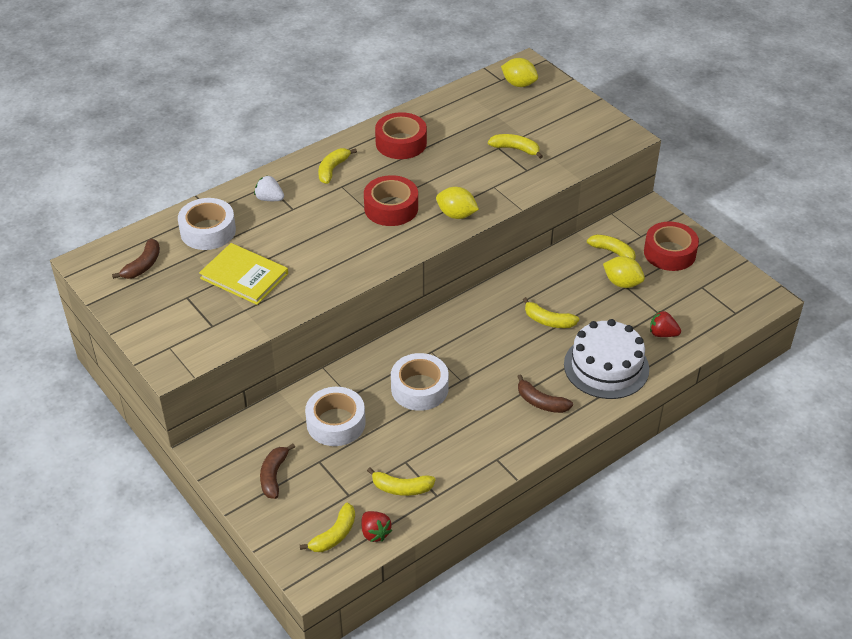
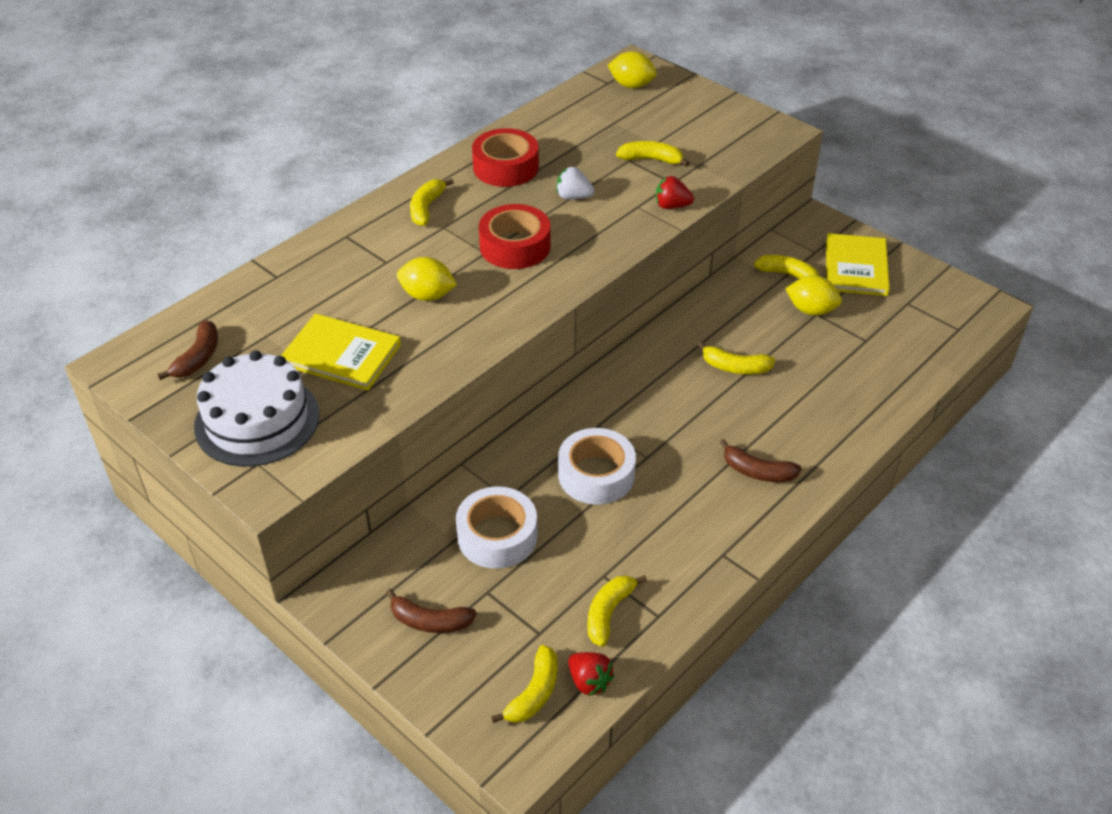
camera: 10 degrees left, 0 degrees up
white tape [178,198,236,250] -> none
white strawberry [254,175,284,201] -> white strawberry moved to [556,167,594,199]
brown banana [260,443,295,499] -> brown banana turned 75 degrees counterclockwise [386,589,477,633]
yellow banana [367,468,436,496] -> yellow banana turned 120 degrees clockwise [587,575,647,647]
yellow lemon [436,187,479,219] -> yellow lemon moved to [397,257,457,301]
white cake [564,319,649,399] -> white cake moved to [194,350,320,467]
red tape [644,222,699,271] -> yellow book [826,233,890,296]
red strawberry [650,311,681,337] -> red strawberry moved to [656,176,694,209]

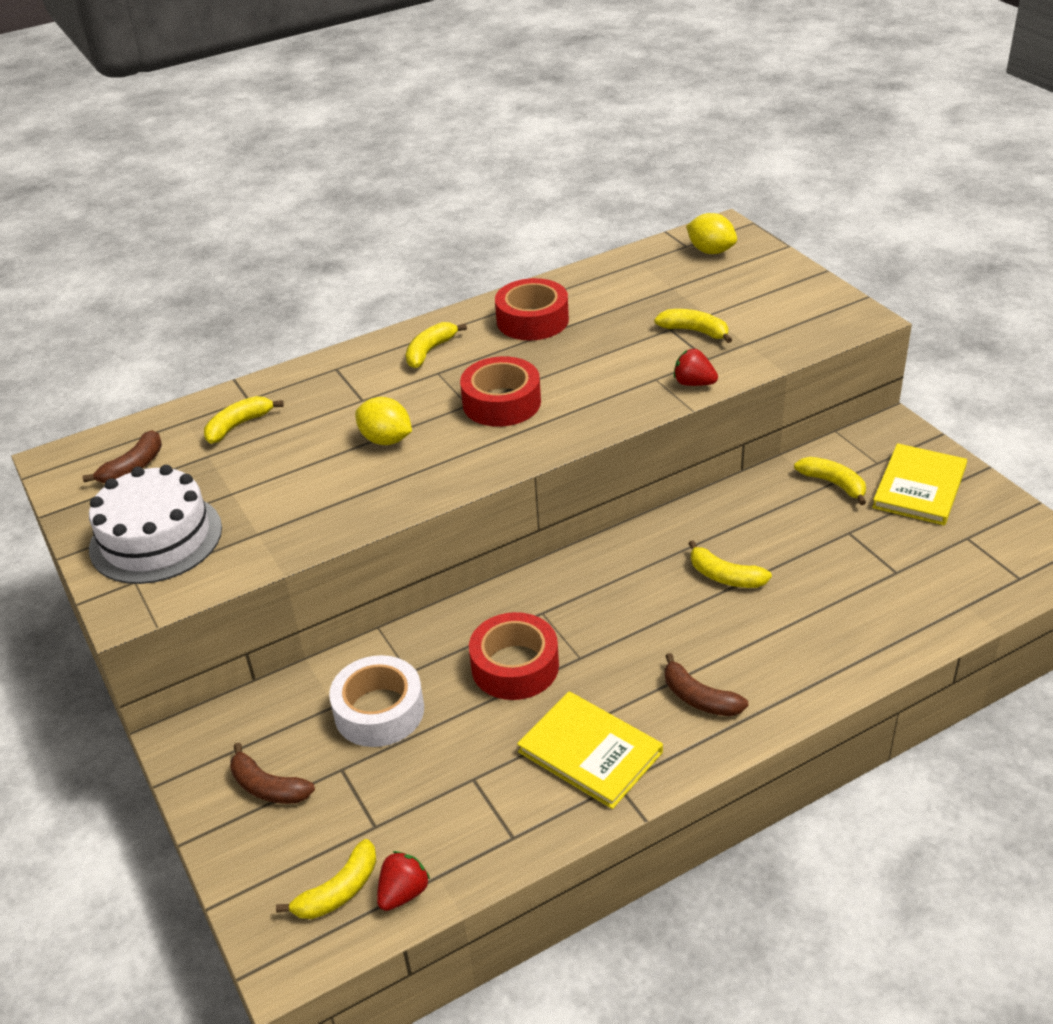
camera: 20 degrees right, 5 degrees down
yellow book [281,313,401,390] -> yellow book moved to [517,691,663,809]
white strawberry [556,167,594,199] -> none
white tape [558,428,636,504] -> red tape [469,612,559,700]
red strawberry [568,652,615,696] -> red strawberry turned 120 degrees counterclockwise [377,851,430,911]
yellow banana [587,575,647,647] -> yellow banana moved to [204,396,284,444]
yellow lemon [785,276,842,315] -> none

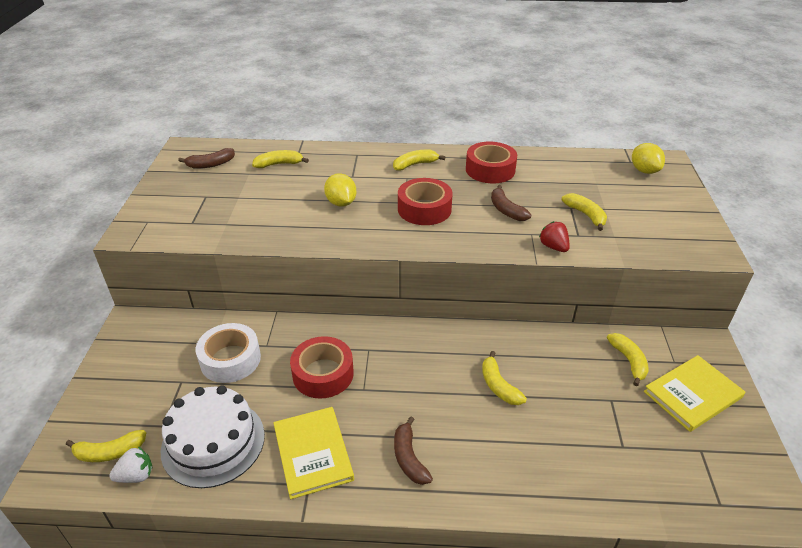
camera: 30 degrees right, 0 degrees up
white cake [89,465,222,584] -> white cake moved to [161,385,265,488]
brown banana [230,743,315,804] -> brown banana moved to [491,185,532,221]
red strawberry [377,851,430,911] -> white strawberry [109,447,152,483]

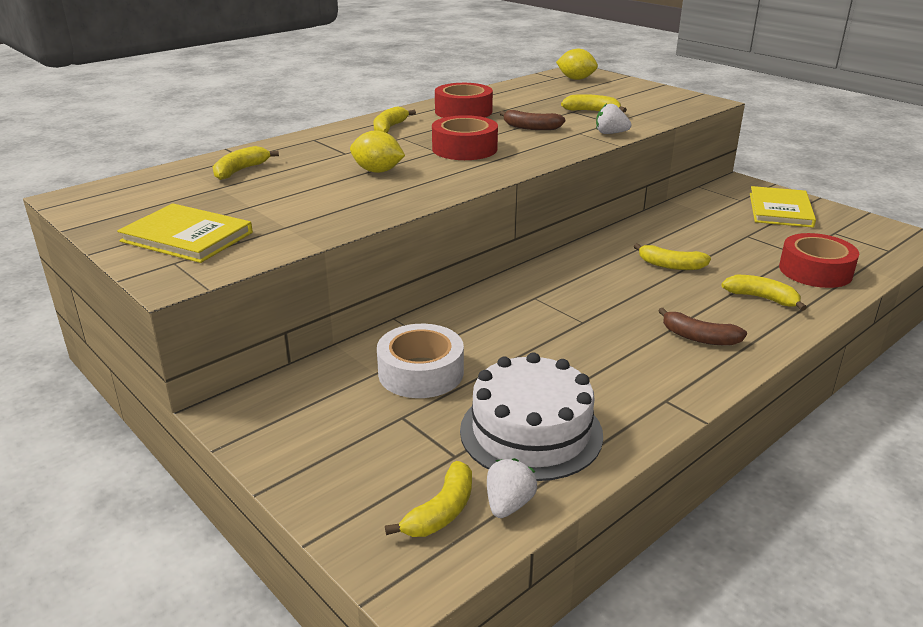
camera: 45 degrees left, 10 degrees down
brown banana [178,148,235,169] -> none
yellow book [273,407,354,499] -> yellow book moved to [117,203,253,263]
red tape [290,336,354,399] -> red tape moved to [779,233,859,288]
red strawberry [539,221,570,252] -> white strawberry [596,104,632,134]
yellow banana [607,333,649,386] -> yellow banana moved to [721,275,807,311]

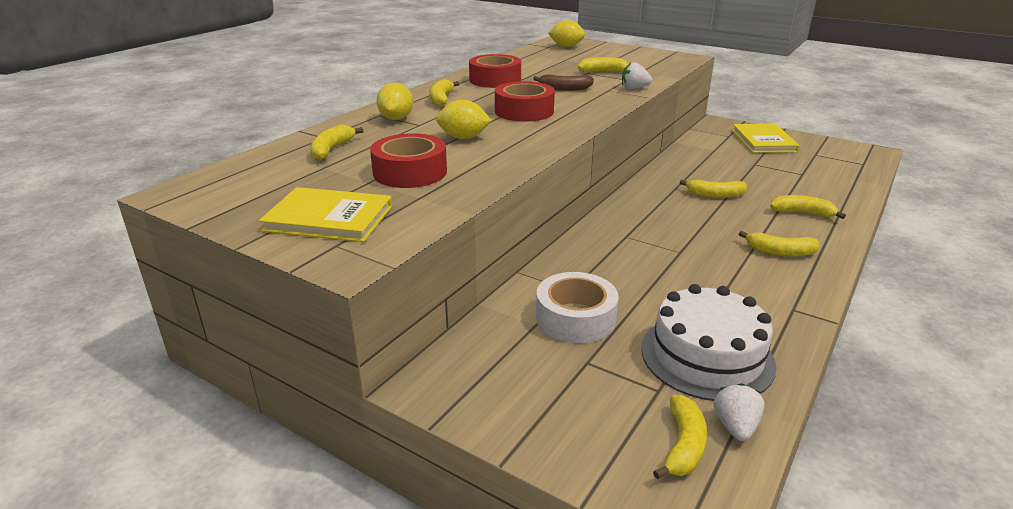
camera: 15 degrees left, 0 degrees up
brown banana [658,308,747,345] -> yellow banana [739,231,820,257]
red tape [779,233,859,288] -> red tape moved to [370,133,447,188]
none -> yellow lemon [376,83,413,120]

